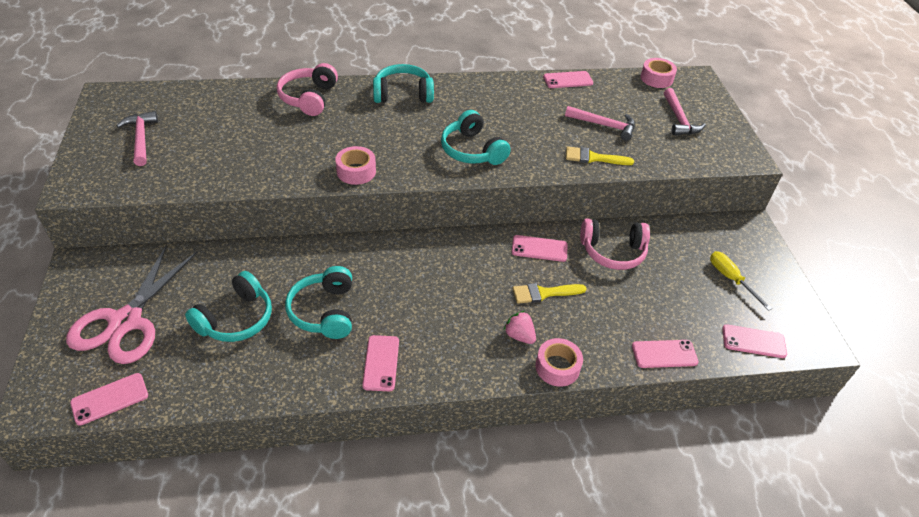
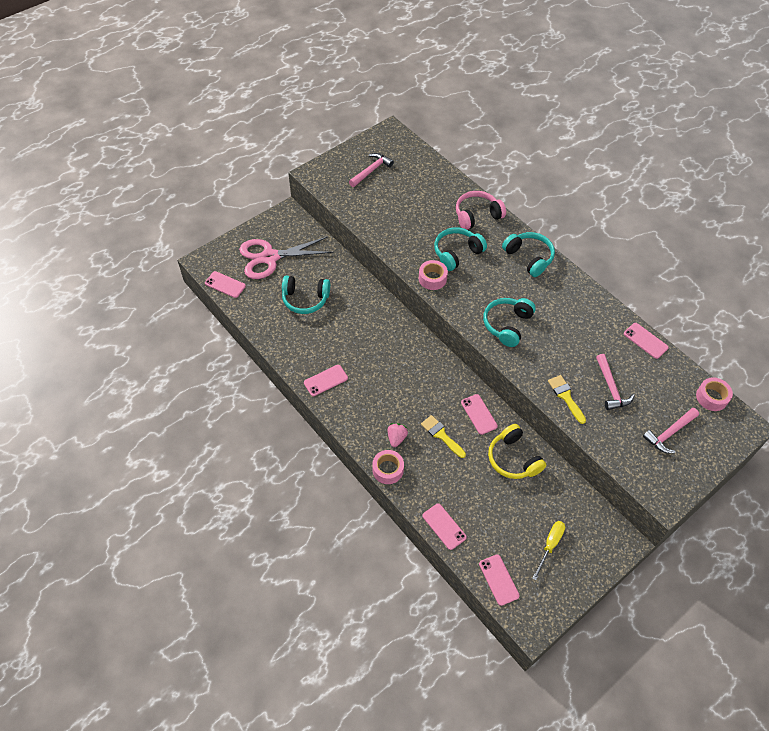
camera: 60 degrees right, 10 degrees up
turquoise headphones [285,266,352,339] -> turquoise headphones moved to [434,227,487,271]
pink headphones [580,218,650,270] -> yellow headphones [488,424,546,479]

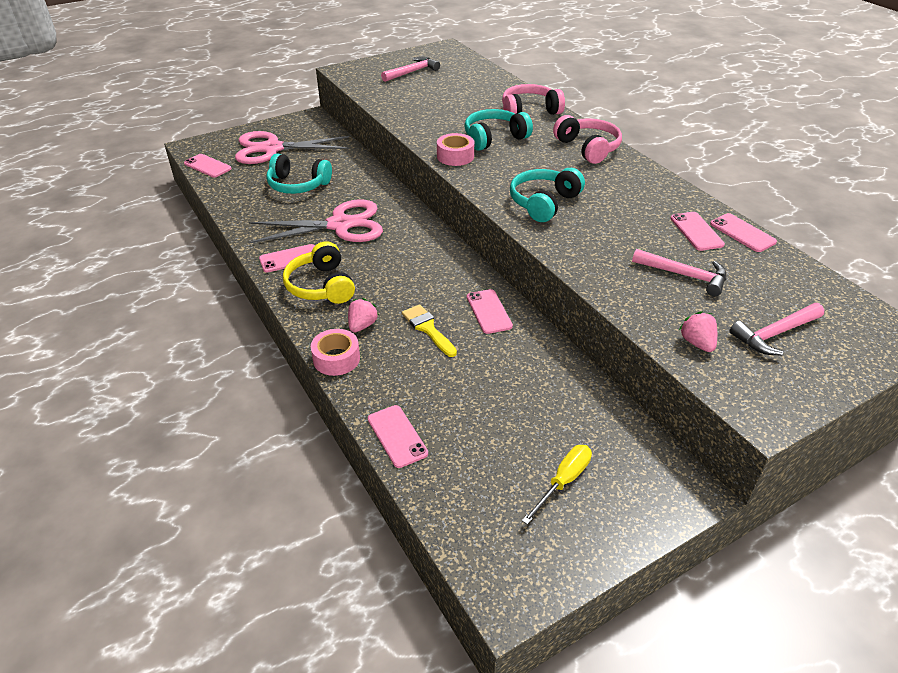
camera: 10 degrees right, 15 degrees down
pink phone [479,554,520,606] -> pink phone moved to [670,212,725,251]
yellow headphones [488,424,546,479] -> yellow headphones moved to [283,241,355,304]
turquoise headphones [502,232,555,277] -> pink headphones [553,115,622,164]
yellow brush [548,375,586,424] -> none
pink hammer [596,354,635,410] -> pink hammer turned 60 degrees counterclockwise [632,249,726,296]
pink tape [696,377,733,411] -> none
none -> pink scissors [249,199,383,244]
none -> pink strawberry [679,311,717,352]

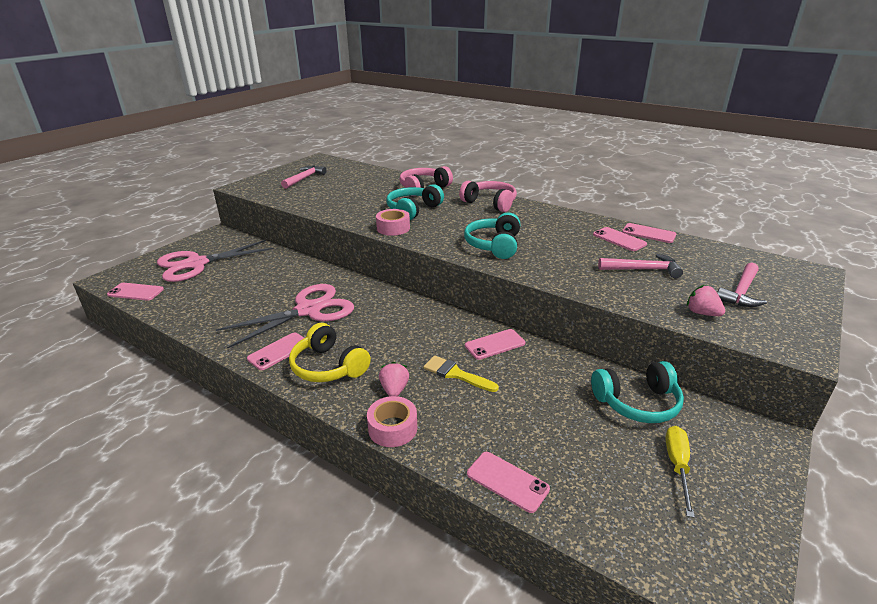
camera: 25 degrees left, 10 degrees down
turquoise headphones [266,153,332,194] -> turquoise headphones moved to [591,361,684,423]
pink phone [467,289,513,334] -> pink phone turned 75 degrees counterclockwise [465,329,526,360]

